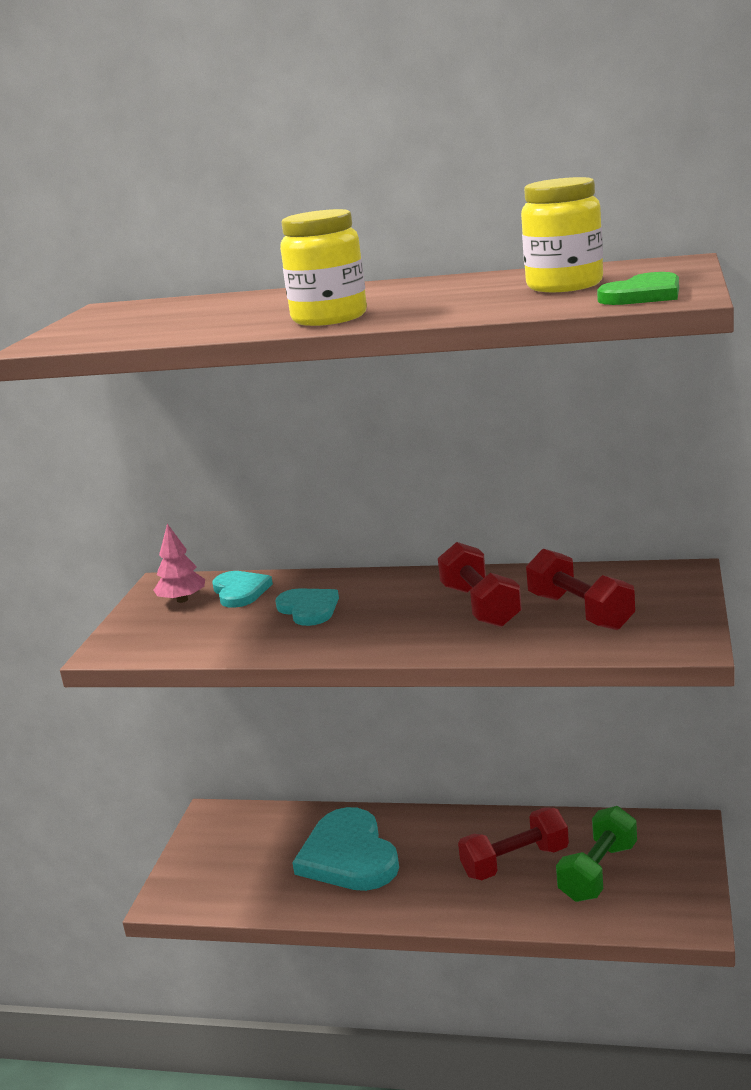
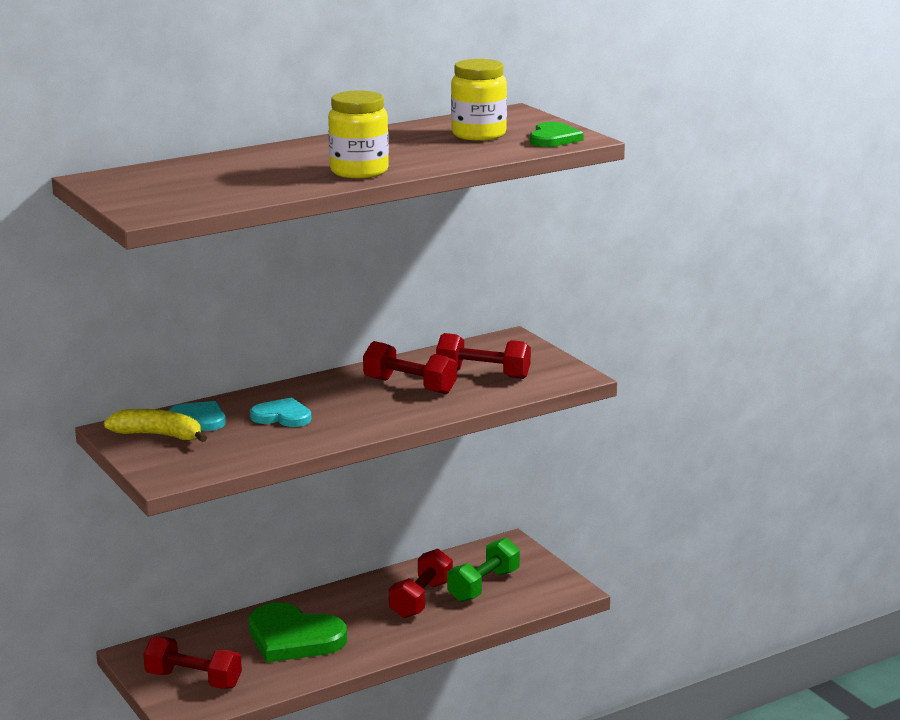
camera: 45 degrees left, 0 degrees up
pink tree [153,524,205,603] -> yellow banana [104,409,207,442]
turquoise heart [292,807,399,891] -> green heart [249,602,347,663]
green dumbbell [556,806,637,902] -> green dumbbell turned 45 degrees clockwise [447,538,520,602]
none -> red dumbbell [143,636,242,689]

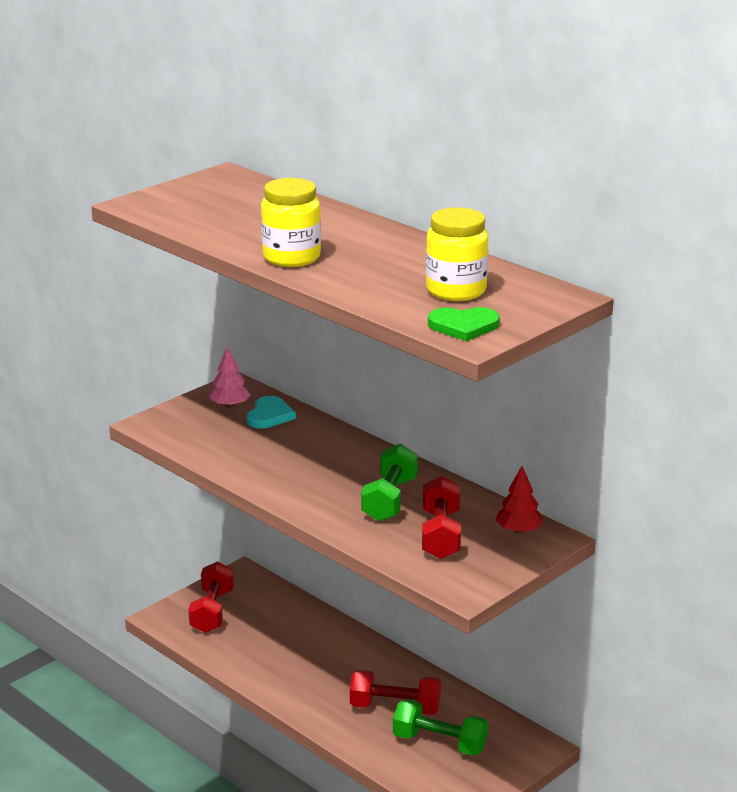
camera: 75 degrees right, 5 degrees up
yellow banana [104,409,207,442] -> pink tree [209,346,250,408]
green heart [249,602,347,663] -> none
turquoise heart [250,397,311,427] -> none
red dumbbell [363,341,457,394] -> green dumbbell [361,444,418,522]
none -> red tree [496,466,543,533]

